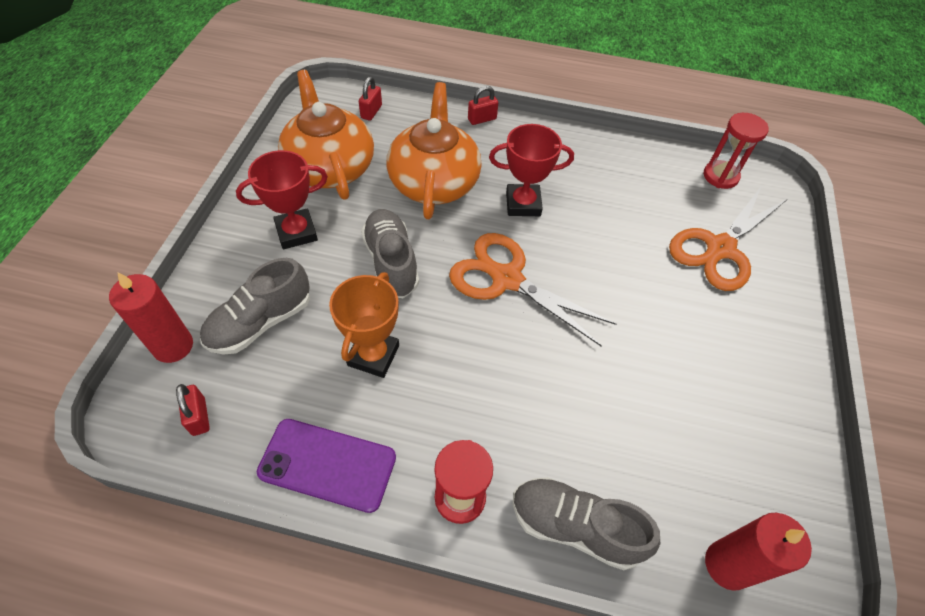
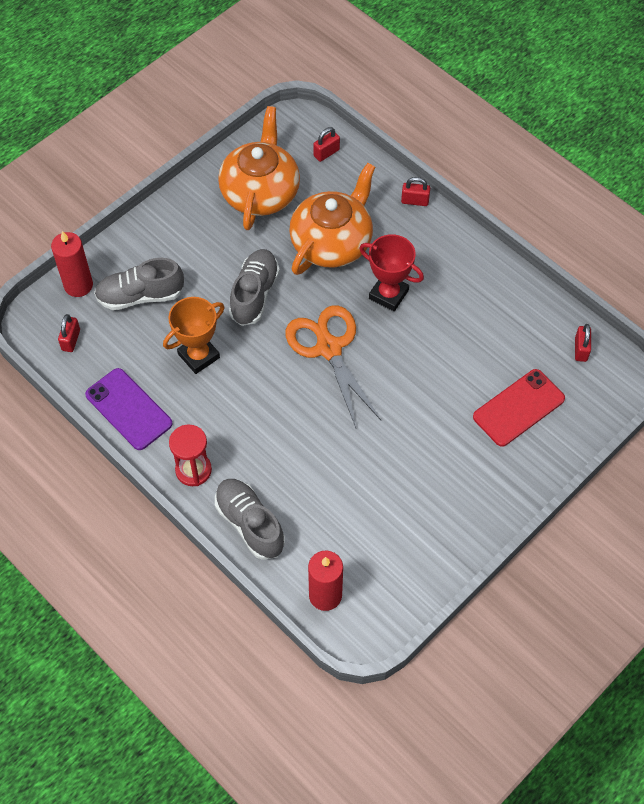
camera: 35 degrees right, 5 degrees up
red trophy [236,150,328,249] -> none
orange scissors [669,187,787,291] -> red phone [473,369,565,447]
red hourglass [704,113,769,189] -> red padlock [575,324,591,362]

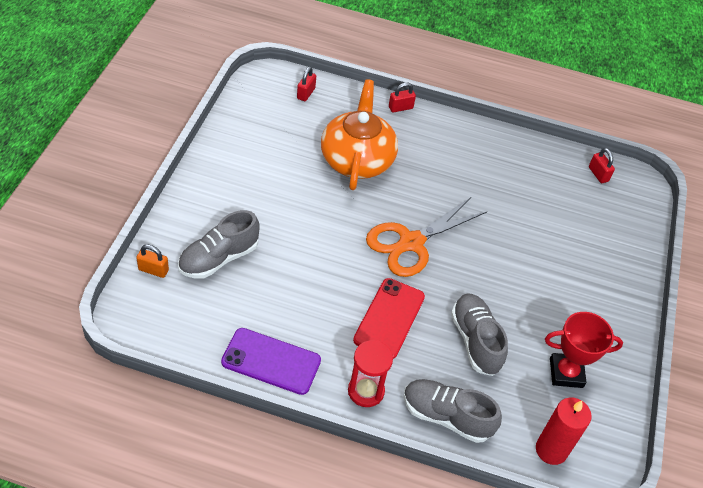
camera: 35 degrees left, 10 degrees down
red candle [51,231,93,297] -> orange padlock [136,244,169,278]
red padlock [58,314,80,352] -> none
orange trophy [163,297,225,374] -> none
orange teapot [218,106,300,230] -> none
grey shoe [229,249,280,326] -> grey shoe moved to [451,294,508,376]
orange scissors [285,305,381,428] -> orange scissors turned 75 degrees counterclockwise [366,197,487,277]
red trophy [359,234,424,311] -> red trophy moved to [545,312,623,388]
red phone [473,369,565,447] -> red phone moved to [353,278,425,359]

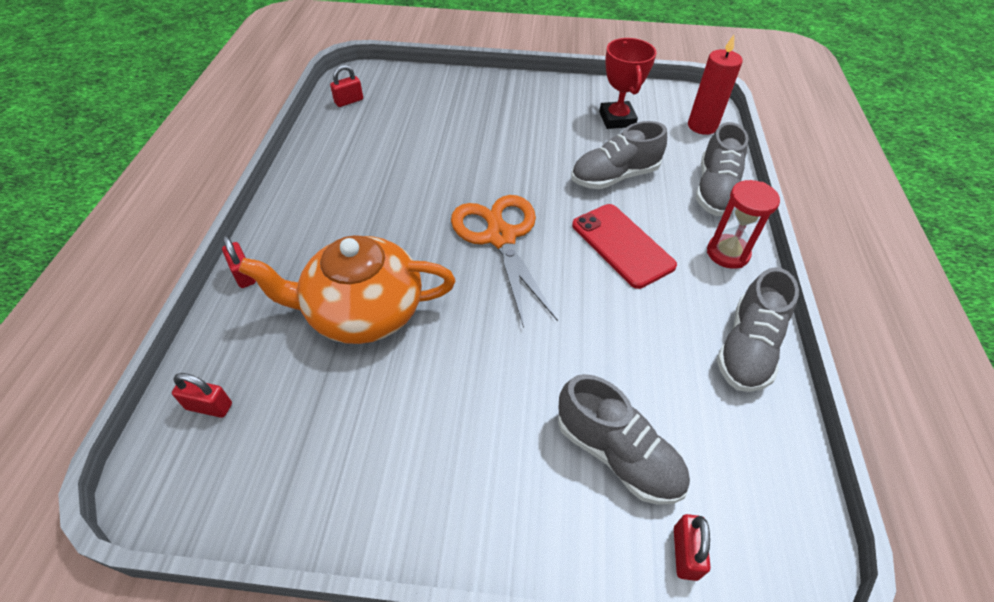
camera: 95 degrees left, 0 degrees up
orange padlock [136,244,169,278] -> red padlock [674,514,710,581]
purple phone [221,328,321,395] -> grey shoe [717,267,799,392]
red phone [353,278,425,359] -> red phone turned 45 degrees clockwise [572,204,677,289]
orange scissors [366,197,487,277] -> orange scissors turned 150 degrees counterclockwise [451,195,558,328]

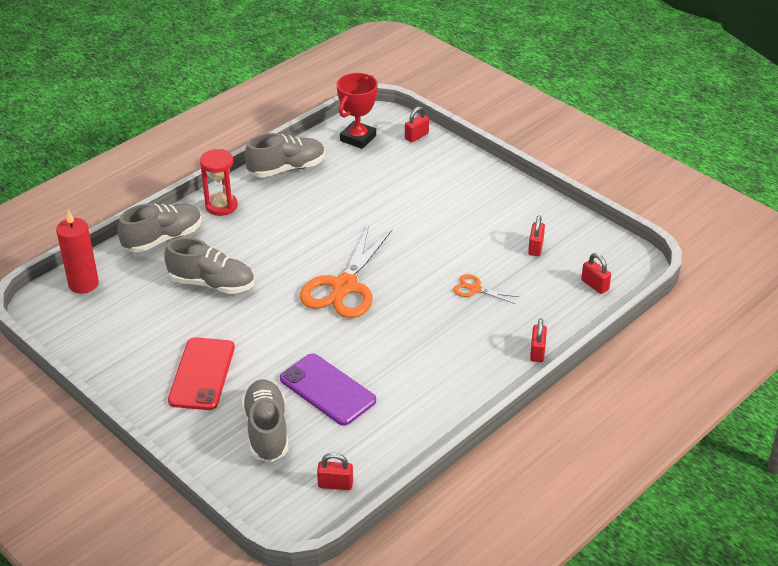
camera: 140 degrees left, 10 degrees down
orange teapot [239,235,455,344] -> orange scissors [453,274,519,304]
grey shoe [558,374,690,505] -> grey shoe moved to [242,379,289,462]
red phone [572,204,677,289] -> red phone moved to [168,337,235,410]
red trophy [599,38,656,129] -> red trophy moved to [337,73,378,149]
none -> purple phone [280,354,376,426]
none -> red padlock [528,215,545,256]

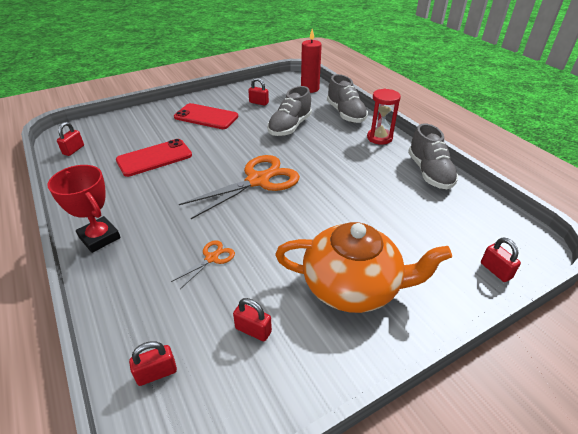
camera: 105 degrees right, 0 degrees up
grey shoe [242,379,289,462] -> none
purple phone [280,354,376,426] -> red phone [116,139,192,177]
orange scissors [300,225,392,318] -> orange scissors turned 105 degrees clockwise [179,155,300,219]
red trophy [337,73,378,149] -> red trophy moved to [48,165,121,253]
red padlock [530,318,547,362] -> red padlock moved to [248,78,269,106]
none -> orange teapot [275,222,452,313]

